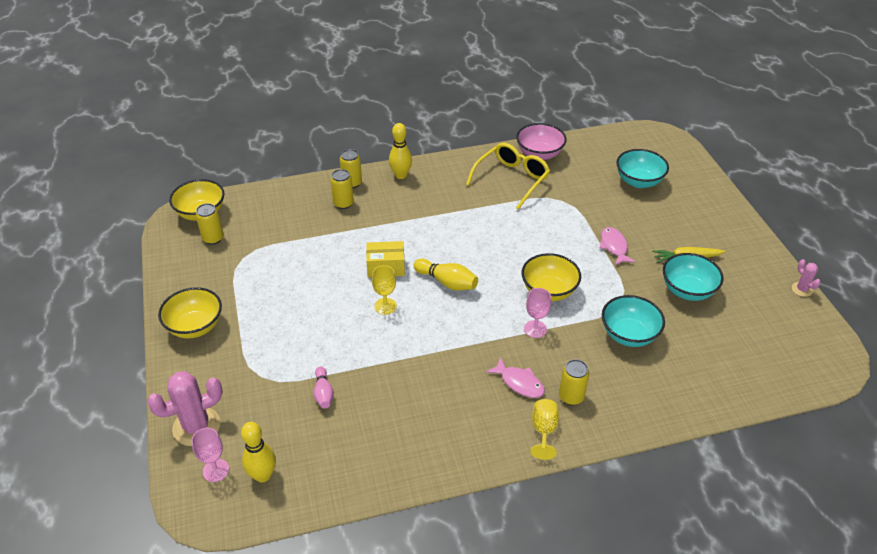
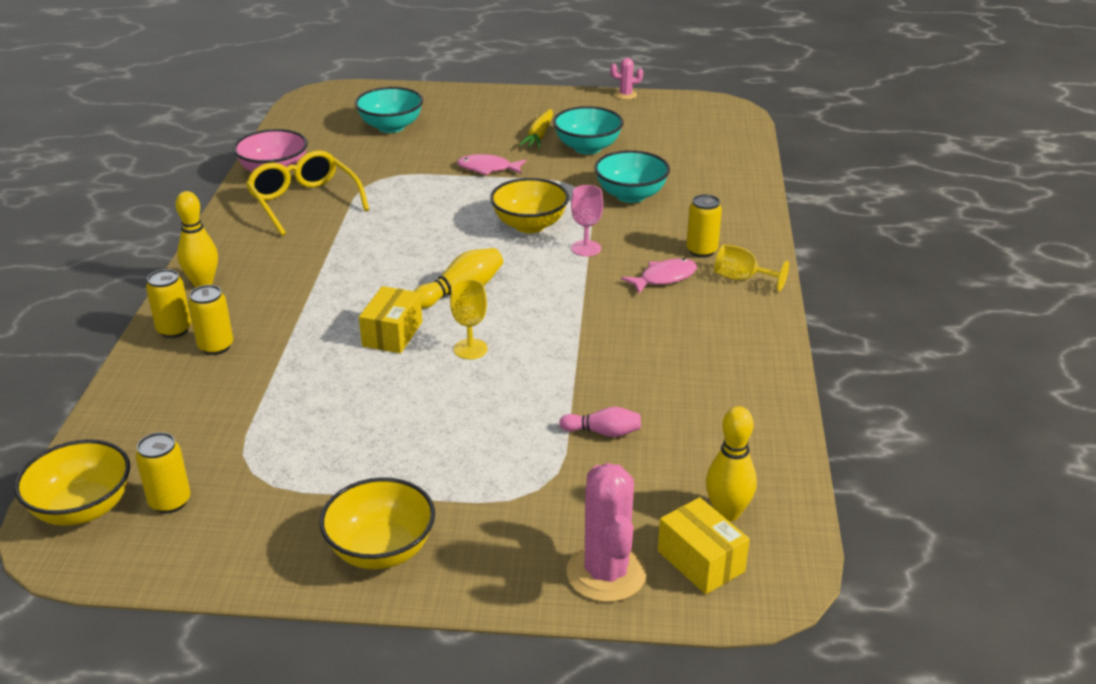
camera: 70 degrees left, 10 degrees down
pink goblet [191,428,229,482] -> yellow box [658,497,750,594]

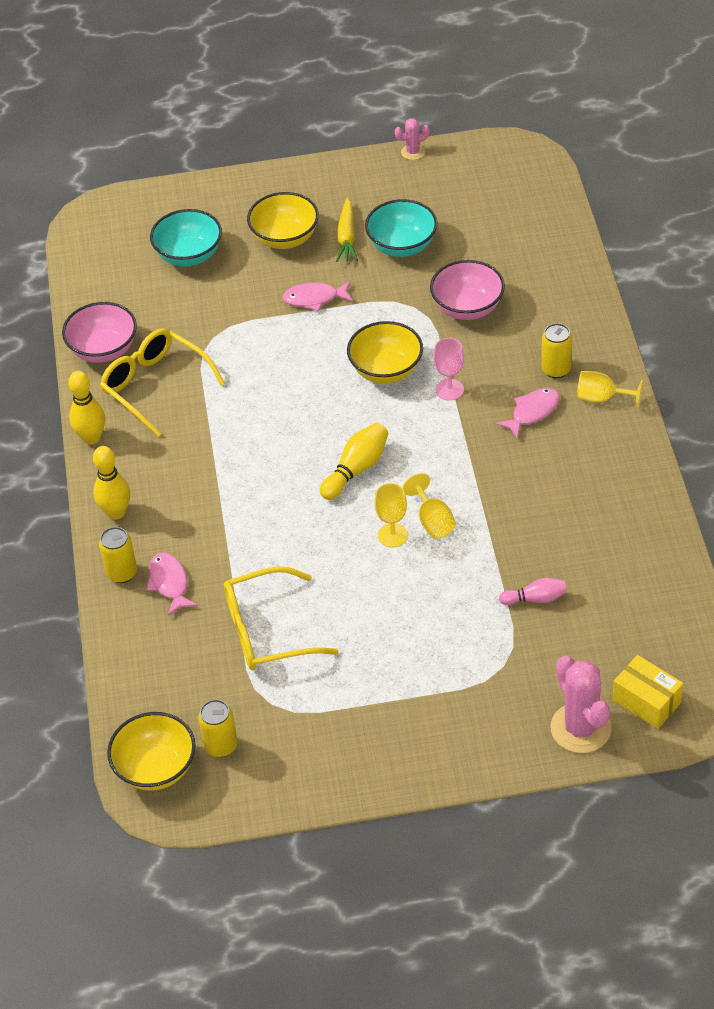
camera: 10 degrees left, 15 degrees up
yellow can [188,285,233,355] -> pink fish [146,552,198,616]
yellow bowl [320,477,435,569] -> yellow bowl moved to [247,192,319,249]
yellow box [359,286,422,353] -> none
turquoise bowl [594,150,670,203] -> pink bowl [430,260,505,320]
yellow bowling pin [706,406,757,522] -> yellow bowling pin moved to [68,371,105,444]
none -> yellow glasses [224,566,338,670]
none -> yellow goblet [403,473,456,539]

